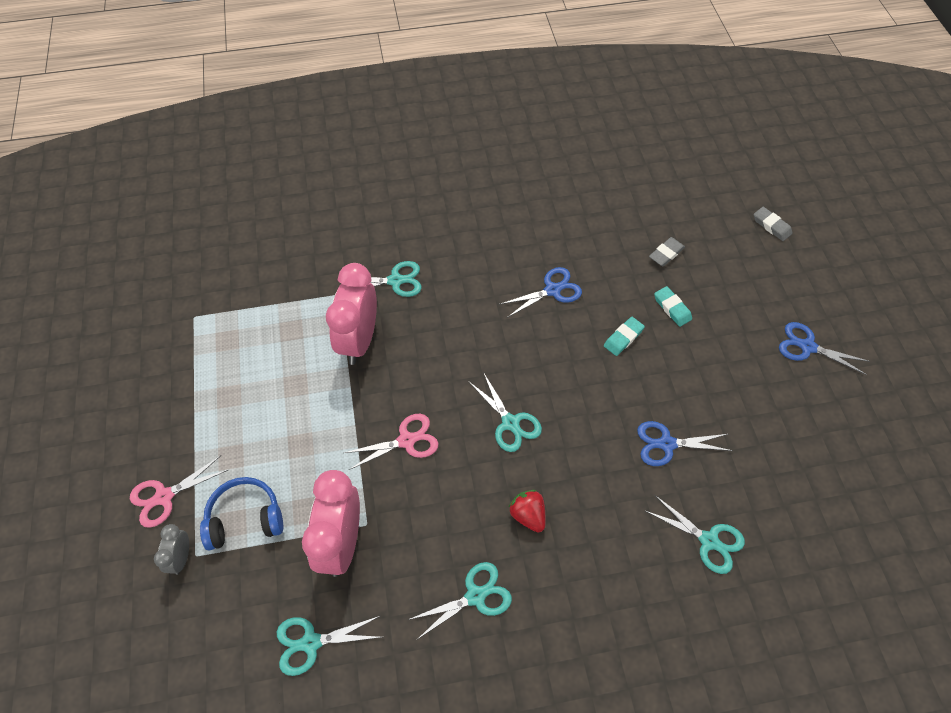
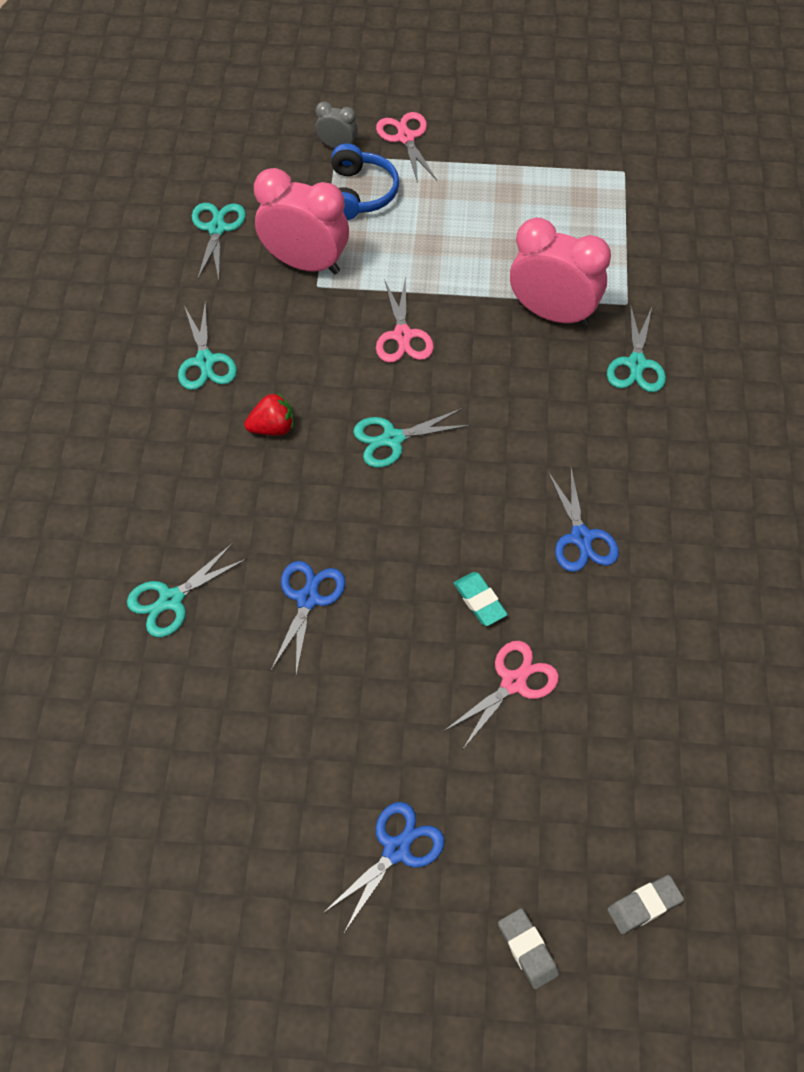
camera: 105 degrees right, 0 degrees up
grey eraser [649,237,685,266] -> grey eraser moved to [498,908,559,990]
turquoise eraser [654,286,692,327] -> pink scissors [443,641,559,749]

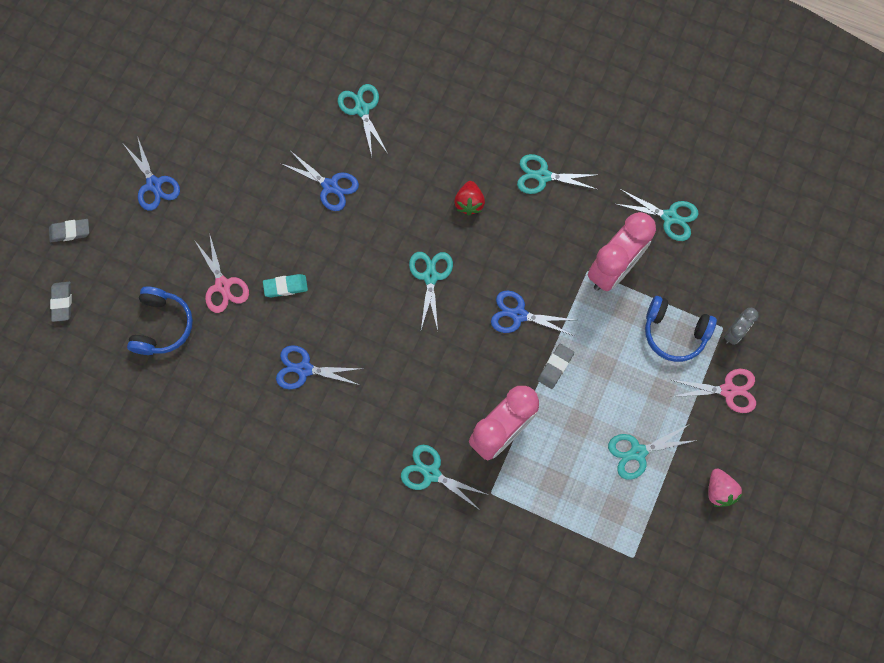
camera: 110 degrees right, 15 degrees up
pink scissors [376,276,434,363] -> blue scissors [491,291,575,336]
none -> blue headphones [127,287,193,355]
none -> grey eraser [538,344,574,389]
none -> turquoise scissors [608,425,697,480]
none -> pink strawberry [708,469,742,507]

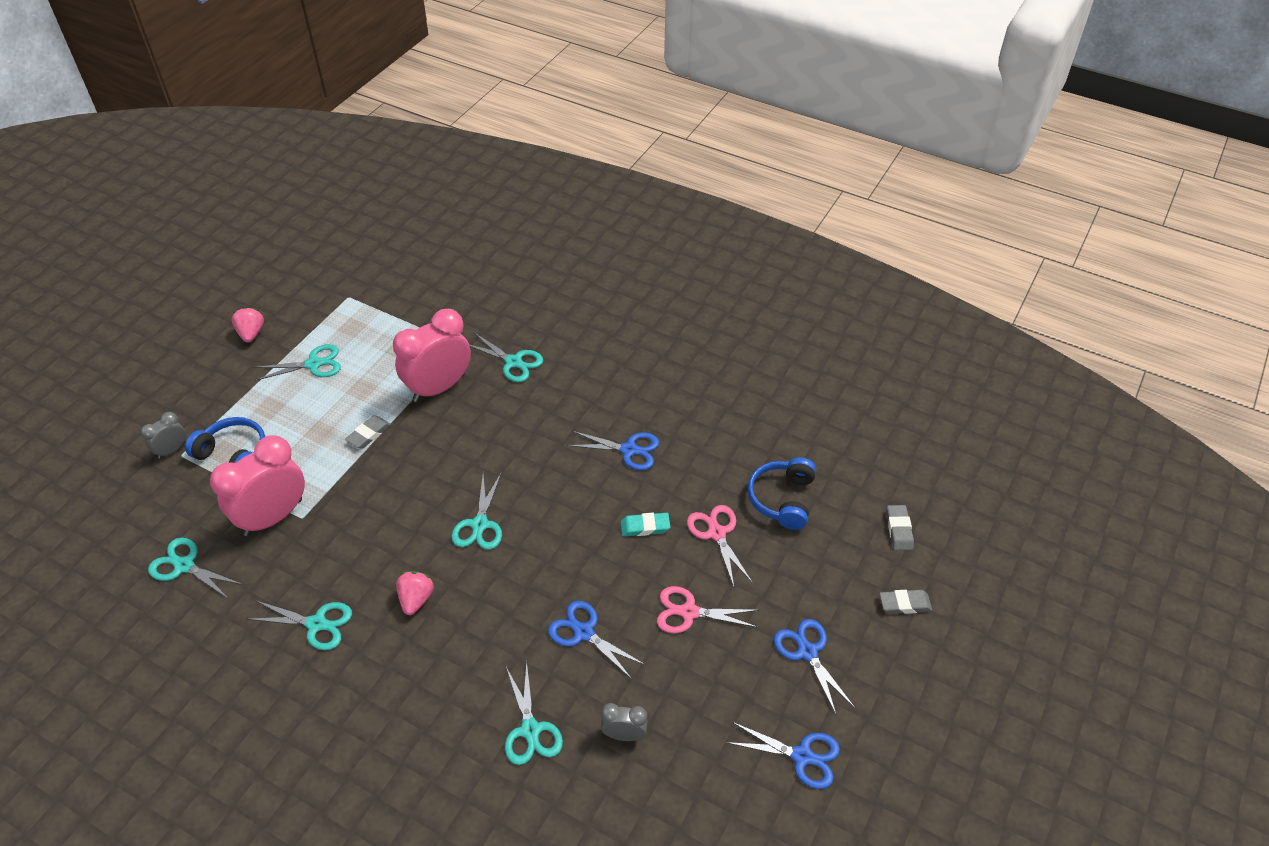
camera: 175 degrees left, 25 degrees down
red strawberry [454,181,485,215] -> pink strawberry [396,571,434,615]
blue scissors [491,291,575,336] -> blue scissors moved to [726,722,840,789]
pink scissors [672,369,756,413] -> pink scissors moved to [657,586,759,633]
none -> grey clock [601,703,648,741]

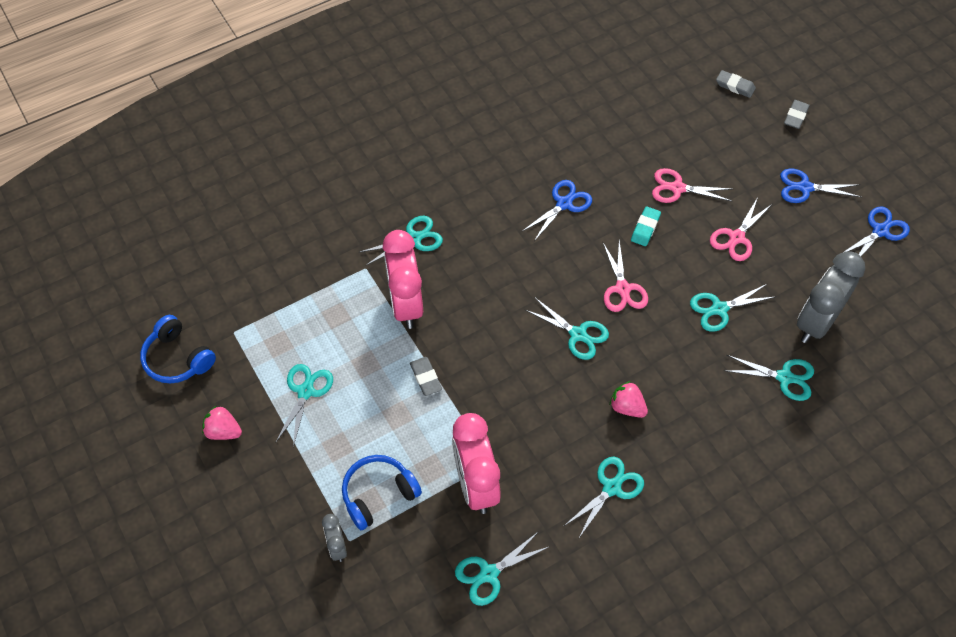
camera: 60 degrees left, 10 degrees up
blue scissors [548,601,645,679] -> turquoise scissors [690,284,775,332]
grey clock [601,703,648,741] -> grey clock [797,251,865,343], size x2.06
blue headphones [748,457,816,530] -> blue headphones moved to [140,315,216,384]
none -> pink scissors [603,241,648,312]

